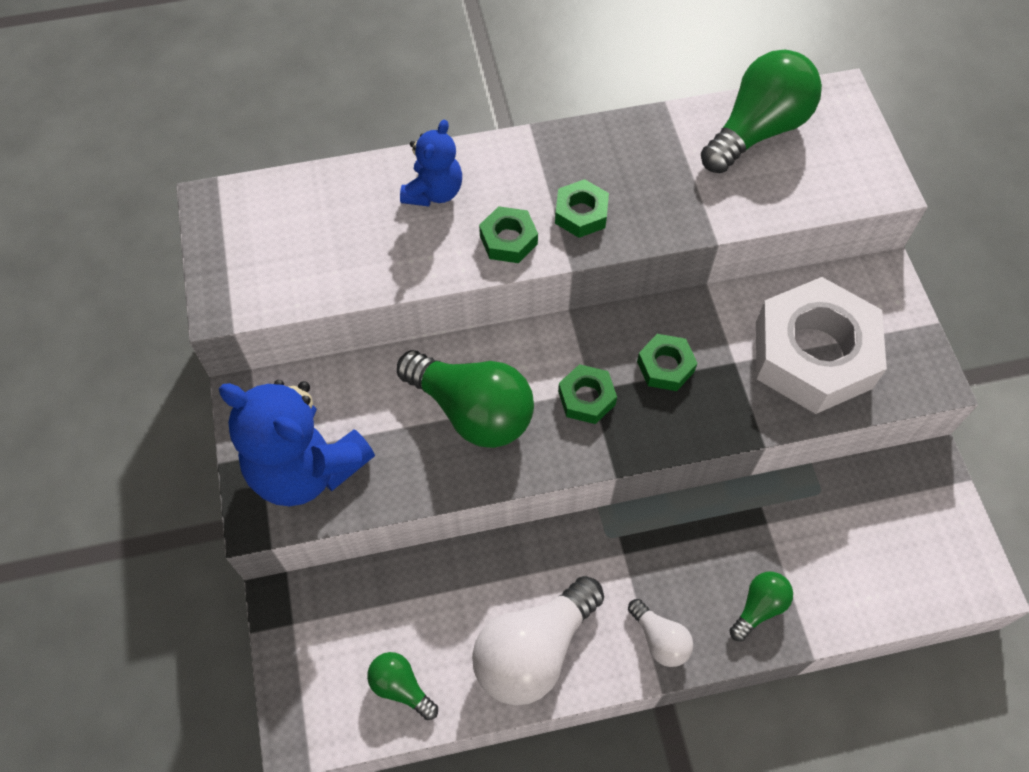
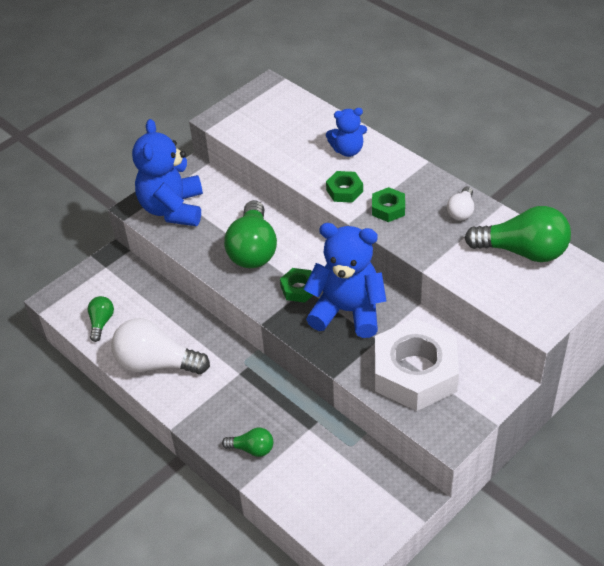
camera: 60 degrees right, 15 degrees down
white light bulb [628,599,693,667] -> white light bulb moved to [447,186,474,221]
green nut [637,334,697,391] -> blue teddy bear [304,223,387,338]

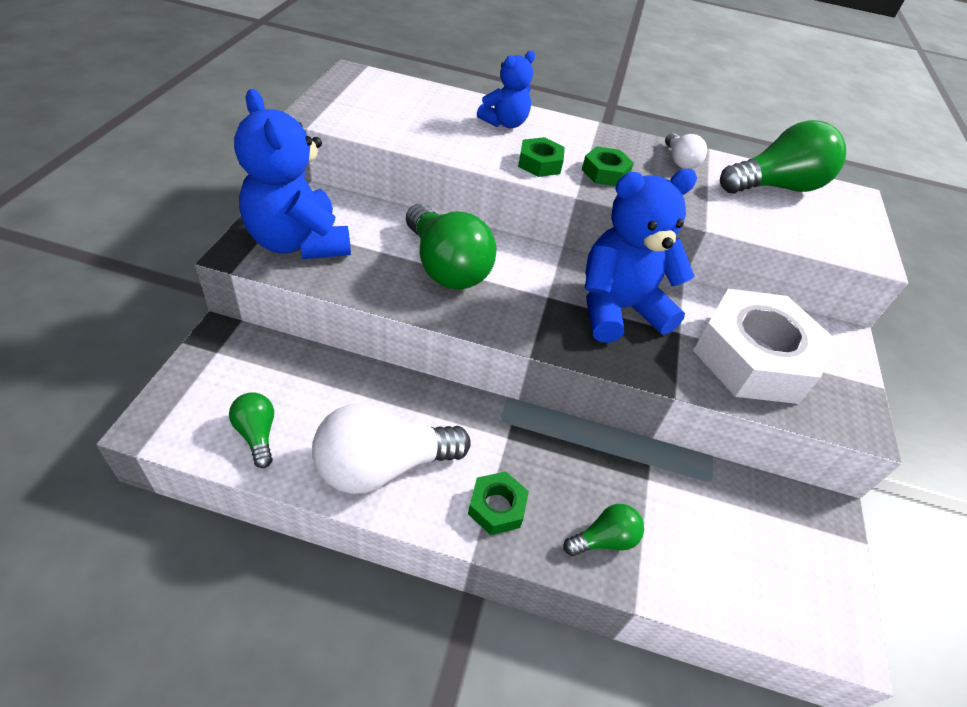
camera: 40 degrees left, 0 degrees up
green nut [280,268,313,303] -> green nut moved to [468,471,529,535]

